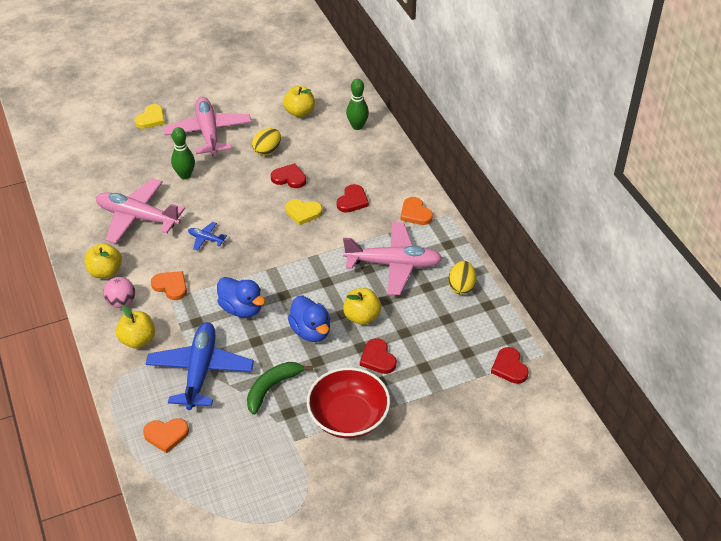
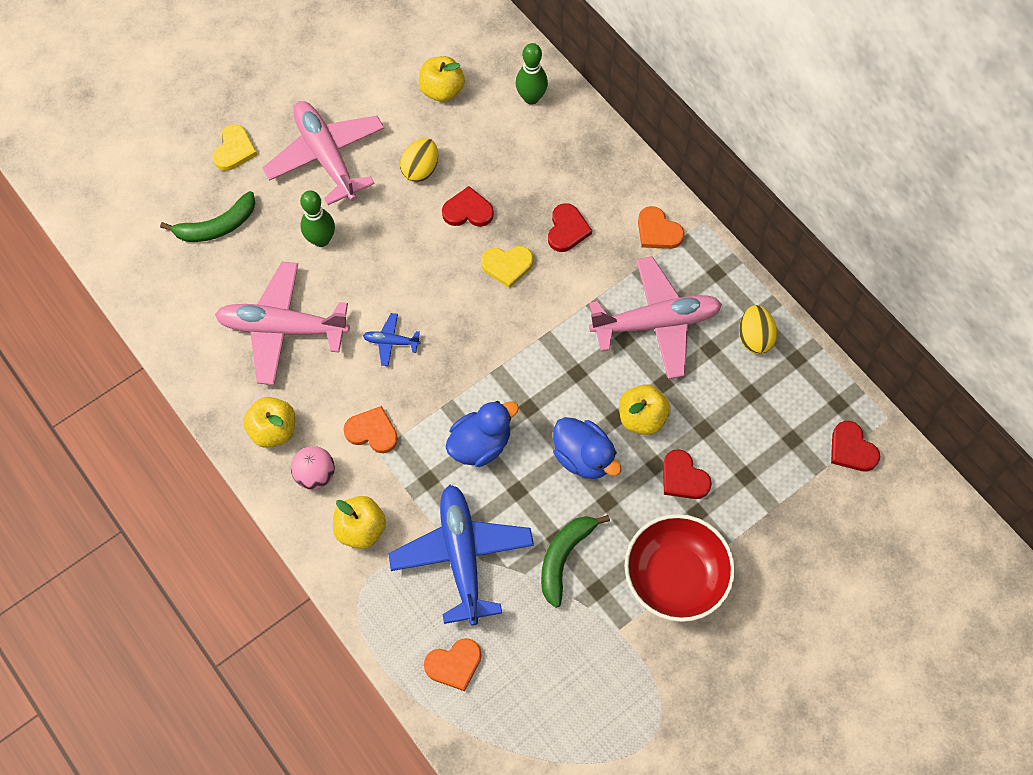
camera: 15 degrees left, 20 degrees up
blue duck [217,277,265,318] -> blue duck turned 60 degrees counterclockwise [446,401,519,467]
none -> green banana [160,191,255,242]

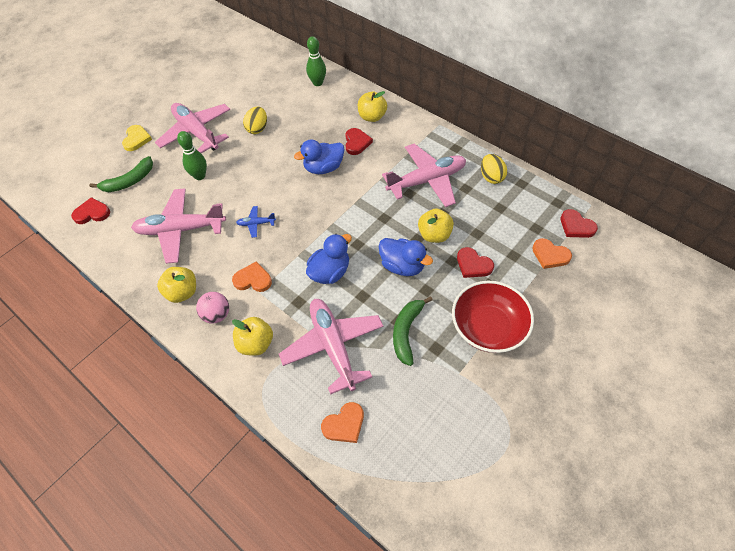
camera: 10 degrees left, 10 degrees down
blue plane [388,485,534,626] -> pink plane [279,299,384,395]
yellow apple [419,56,465,102] -> yellow apple moved to [358,91,387,122]
red heart [442,186,494,227] -> red heart moved to [71,197,110,224]
yellow heart [481,246,533,288] -> blue duck [294,139,345,174]
orange heart [638,206,684,249] -> orange heart moved to [532,238,572,269]

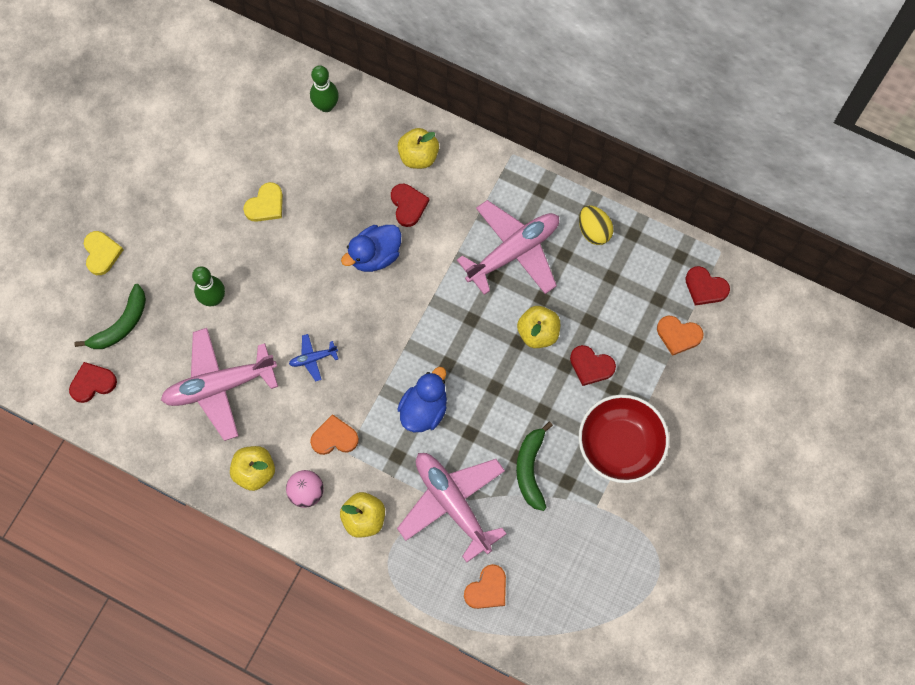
camera: 15 degrees left, 15 degrees up
pink plane [155,103,230,153] -> none
yellow egg [243,107,267,134] -> yellow heart [243,182,283,222]
blue duck [379,238,433,276] -> none

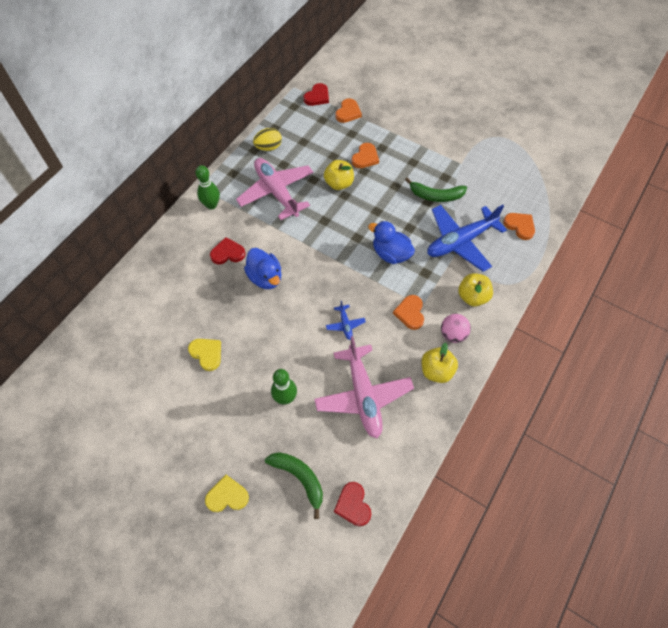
camera: 85 degrees left, 10 degrees down
green bowling pin [310,65,339,112] -> green bowling pin moved to [195,165,220,209]
yellow apple [397,128,439,169] -> none
pink plane [397,453,507,563] -> blue plane [427,205,507,272]
red heart [570,345,616,386] -> orange heart [352,143,379,168]
red bowl [578,395,669,483] -> none

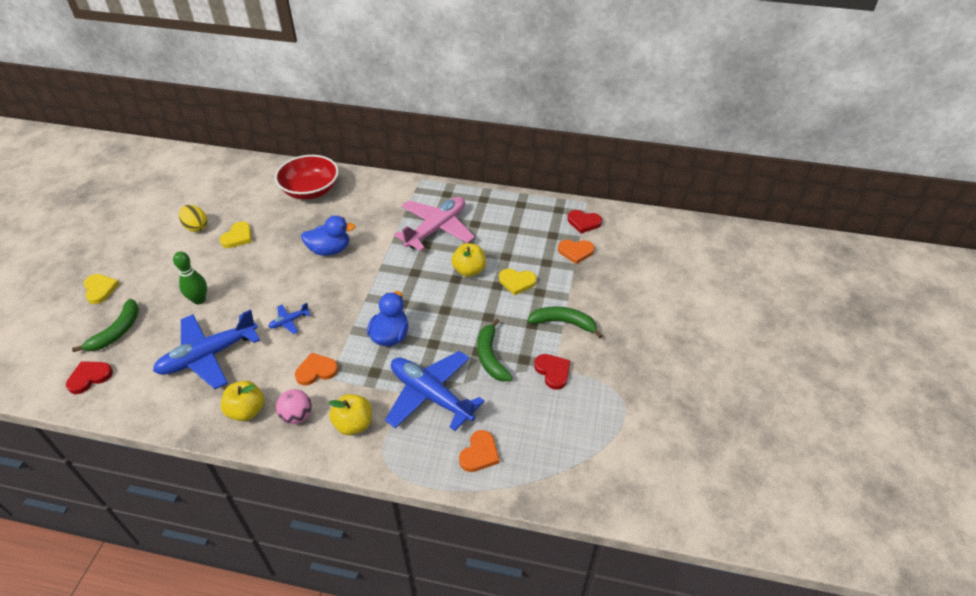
camera: 70 degrees right, 15 degrees down
green bowling pin [195,165,220,209] -> none
red heart [210,237,246,264] -> red heart moved to [534,354,571,390]
blue duck [244,248,281,289] -> blue duck turned 135 degrees counterclockwise [301,216,356,256]
yellow egg [253,128,282,151] -> yellow egg moved to [179,205,207,232]
pink plane [314,336,414,438] -> blue plane [153,309,260,389]
orange heart [352,143,379,168] -> yellow heart [499,269,537,295]
none -> red bowl [275,155,339,200]
none -> green banana [527,306,603,339]

